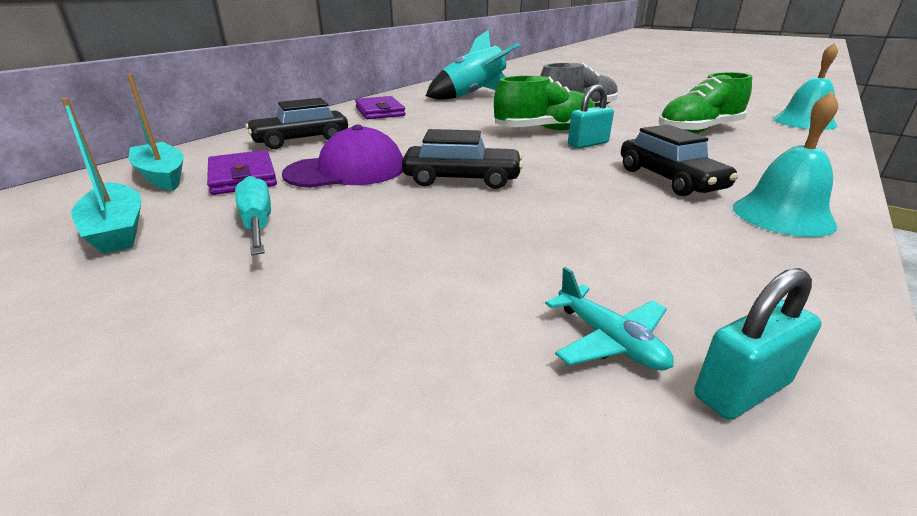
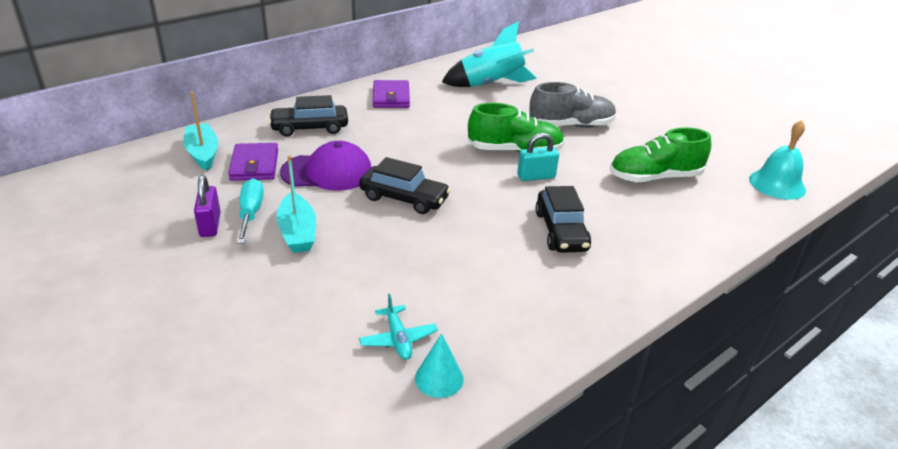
camera: 15 degrees right, 5 degrees up
turquoise boat [61,98,141,254] -> turquoise boat moved to [276,156,316,253]
turquoise padlock [694,268,821,420] -> turquoise cone [415,333,464,398]
turquoise bell [733,91,838,237] -> none
none -> purple padlock [194,175,221,237]

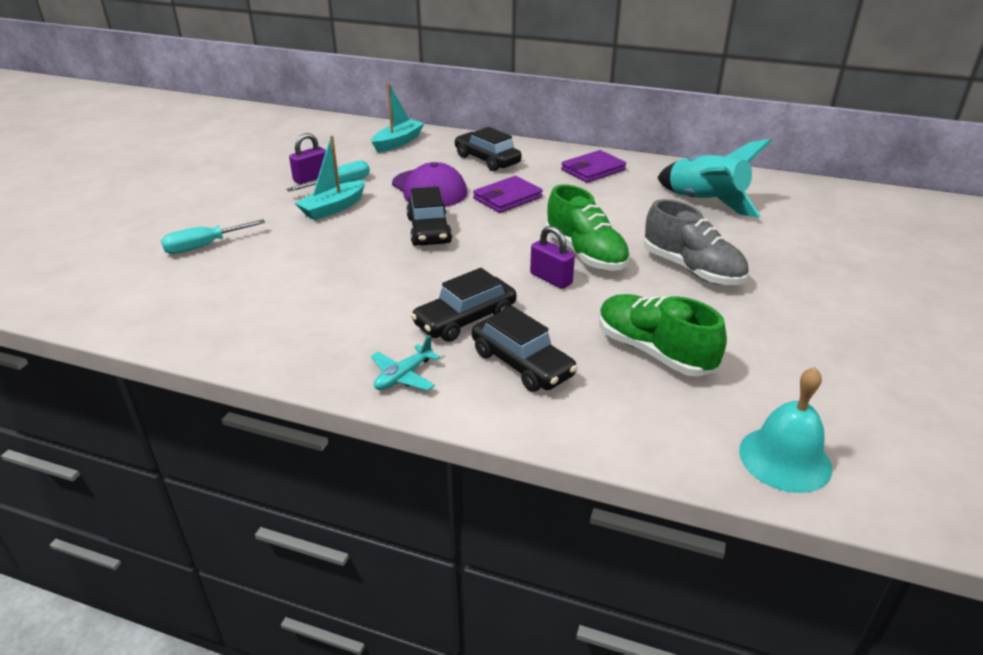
camera: 60 degrees right, 0 degrees up
purple wallet [228,143,278,181] -> purple wallet moved to [473,176,543,213]
turquoise plane [359,294,438,360] -> turquoise plane moved to [371,335,441,391]
turquoise cone [415,333,464,398] -> none
turquoise padlock [517,133,559,181] -> purple padlock [530,226,575,289]
none -> turquoise screwdriver [161,219,265,254]
none -> black car [472,306,578,392]

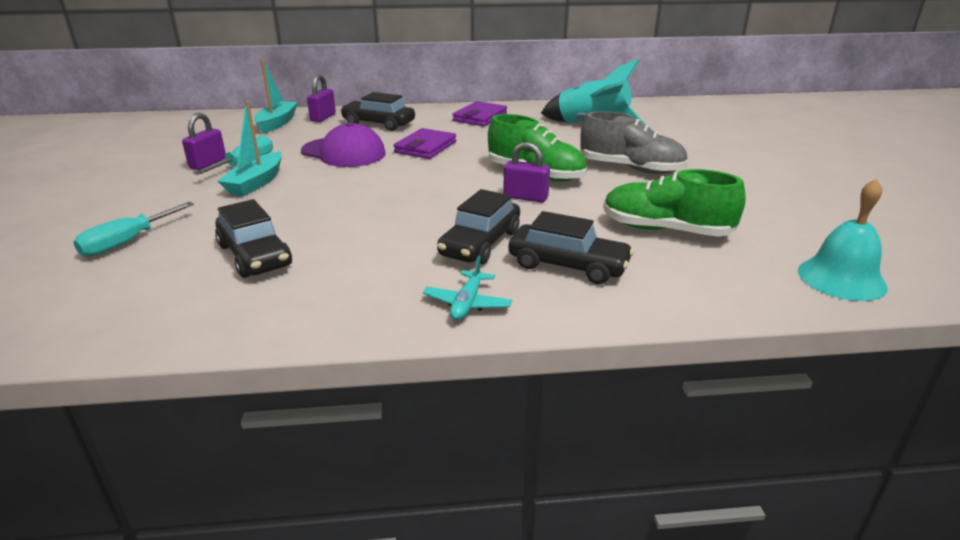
camera: 25 degrees left, 5 degrees down
black car [406,187,452,246] -> black car moved to [215,199,292,278]
none -> purple padlock [307,74,336,122]

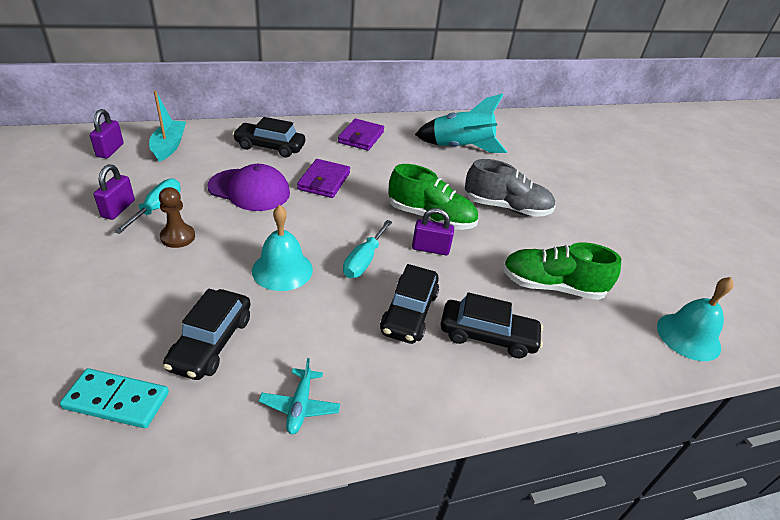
camera: 15 degrees left, 10 degrees up
turquoise screwdriver [73,202,194,257] -> turquoise screwdriver moved to [343,220,392,278]
black car [215,199,292,278] -> black car turned 60 degrees clockwise [163,289,251,380]
turquoise boat [218,101,282,196] -> brown pawn [159,187,195,248]
purple padlock [307,74,336,122] -> purple padlock moved to [90,109,124,158]
turquoise plane [423,256,512,320] -> turquoise plane moved to [259,358,340,434]
none -> turquoise domino [60,368,169,428]
none -> turquoise bell [252,205,313,291]

